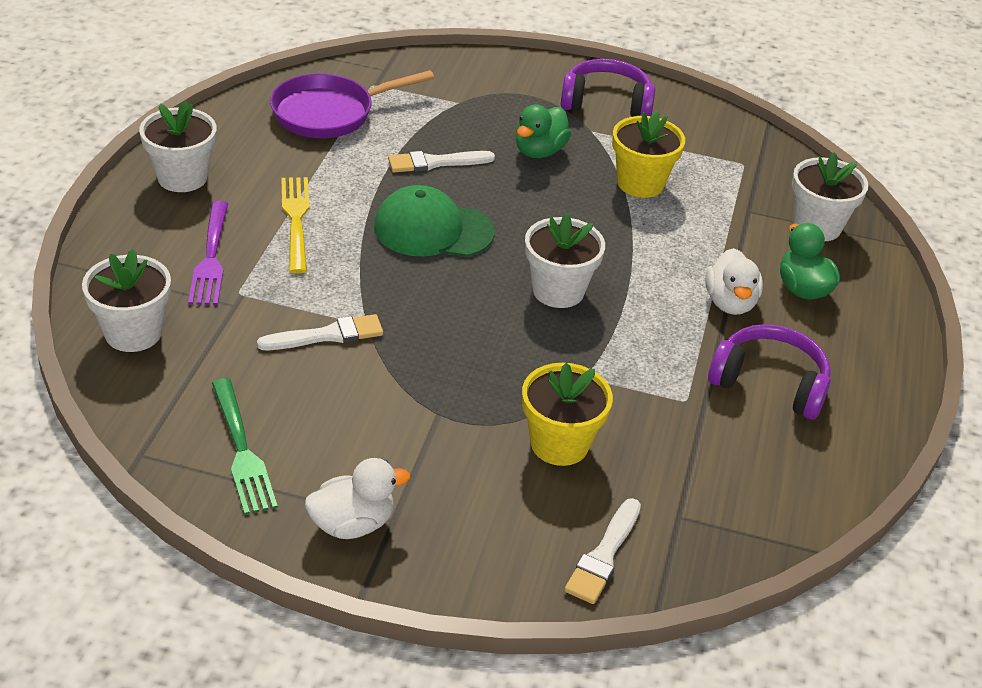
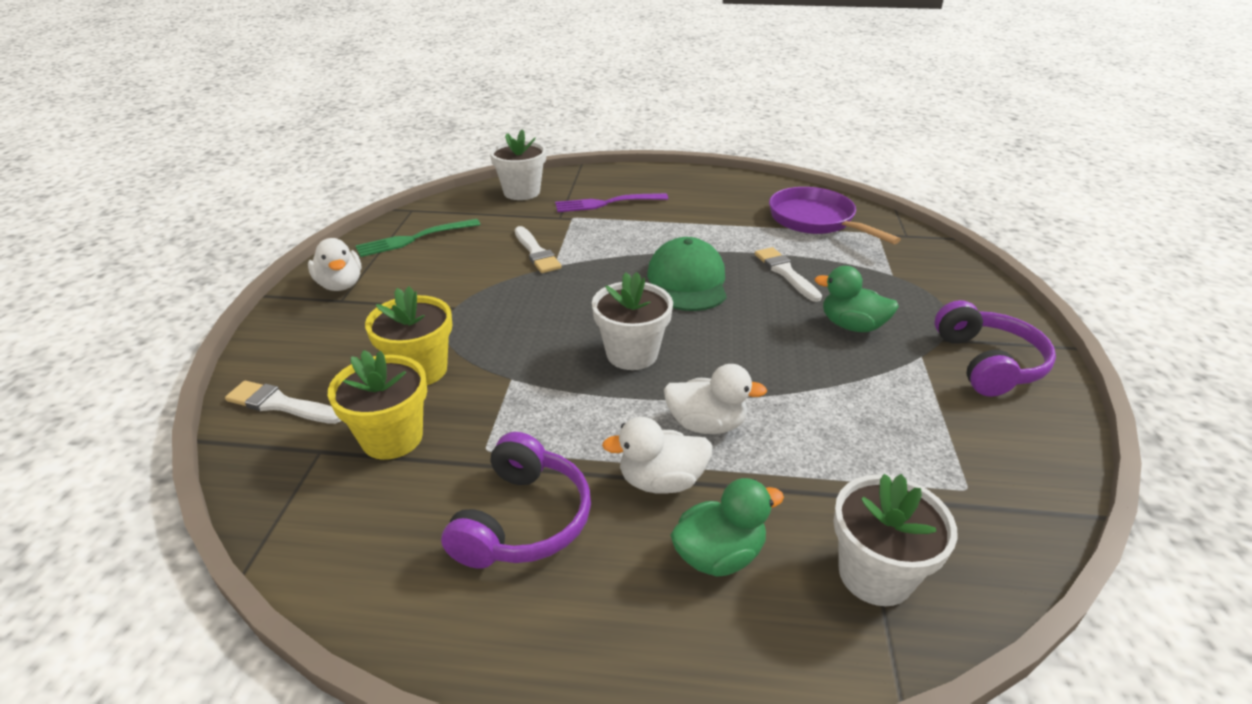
camera: 85 degrees right, 5 degrees down
white flower pot [139,100,216,192] -> none
yellow fork [281,177,309,273] -> none
yellow flower pot [612,111,685,198] -> yellow flower pot moved to [328,350,427,460]
none -> white duck [664,364,767,434]

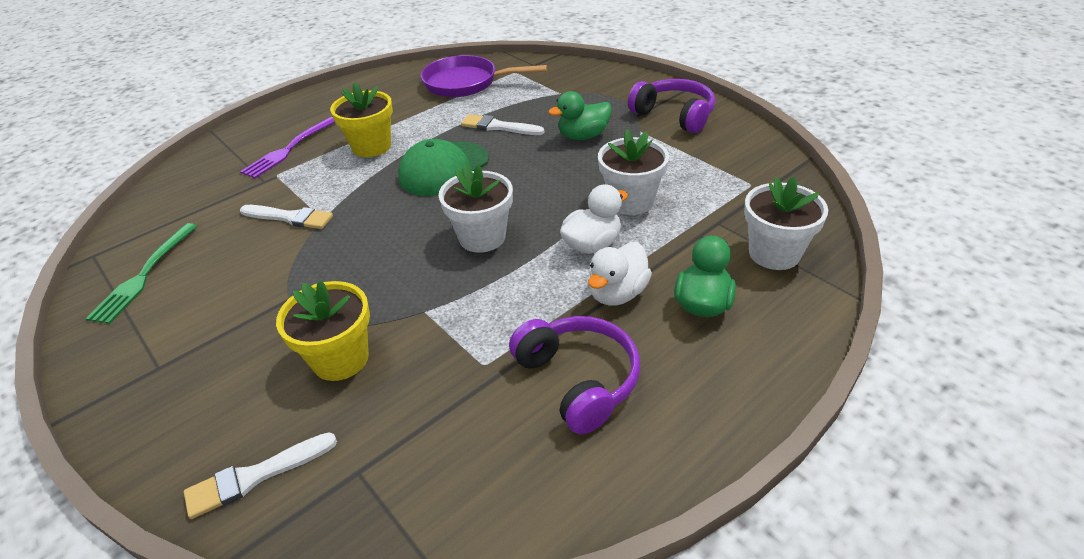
camera: 45 degrees left, 5 degrees up
white duck [308,238,361,291] -> none
yellow flower pot [328,350,427,460] -> yellow flower pot moved to [330,82,393,157]
white flower pot [490,129,546,200] -> white flower pot moved to [598,129,669,215]
green cap [647,237,727,311] -> green cap turned 90 degrees counterclockwise [398,139,489,196]

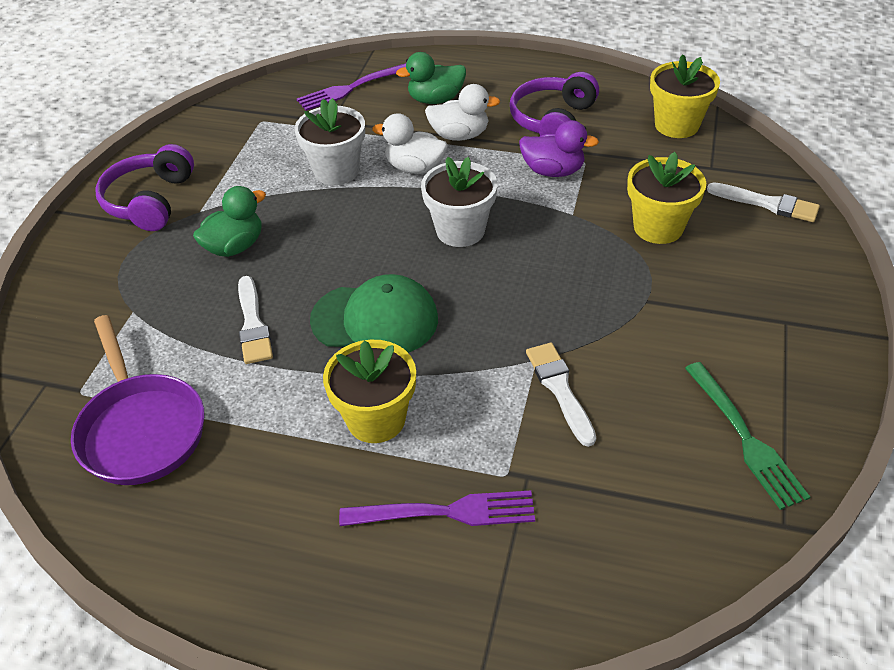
camera: 125 degrees left, 5 degrees up
green fork [85,223,197,324] -> green fork turned 90 degrees clockwise [685,362,810,510]
green duck [548,91,612,140] -> green duck turned 75 degrees counterclockwise [193,186,266,257]
white flower pot [744,177,828,270] -> purple fork [297,63,406,111]
none -> purple duck [519,120,599,177]
none -> yellow flower pot [650,54,720,138]

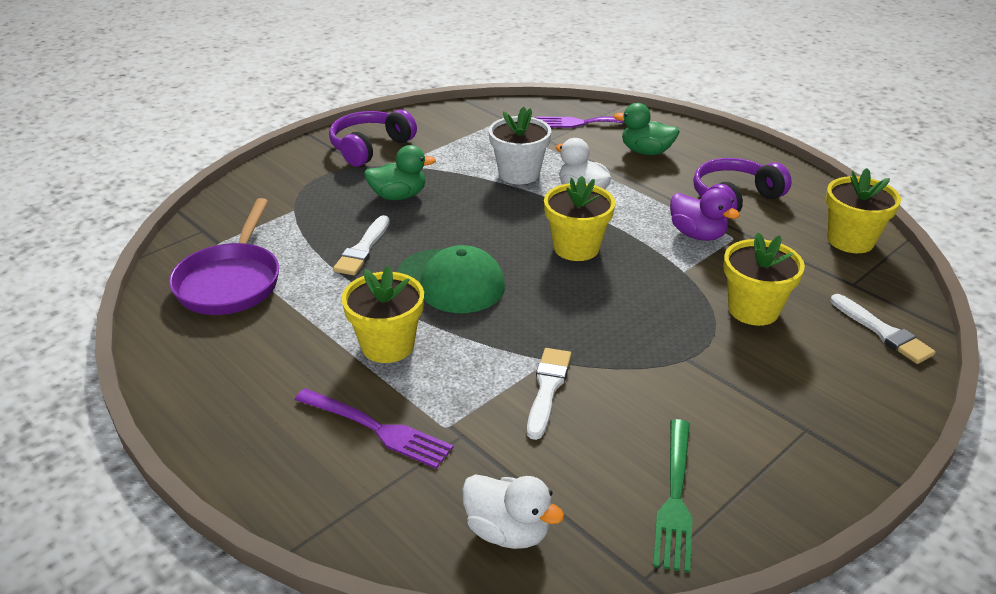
camera: 30 degrees right, 10 degrees down
white flower pot [421,157,497,247] -> yellow flower pot [544,176,615,261]
white duck [425,84,500,141] -> white duck moved to [462,474,564,549]

